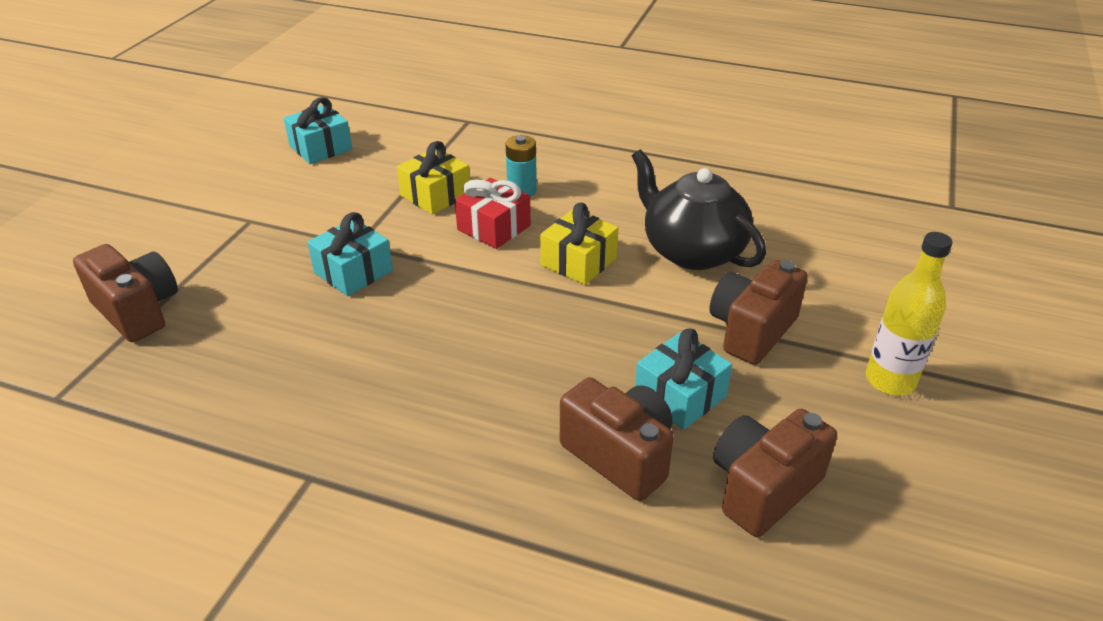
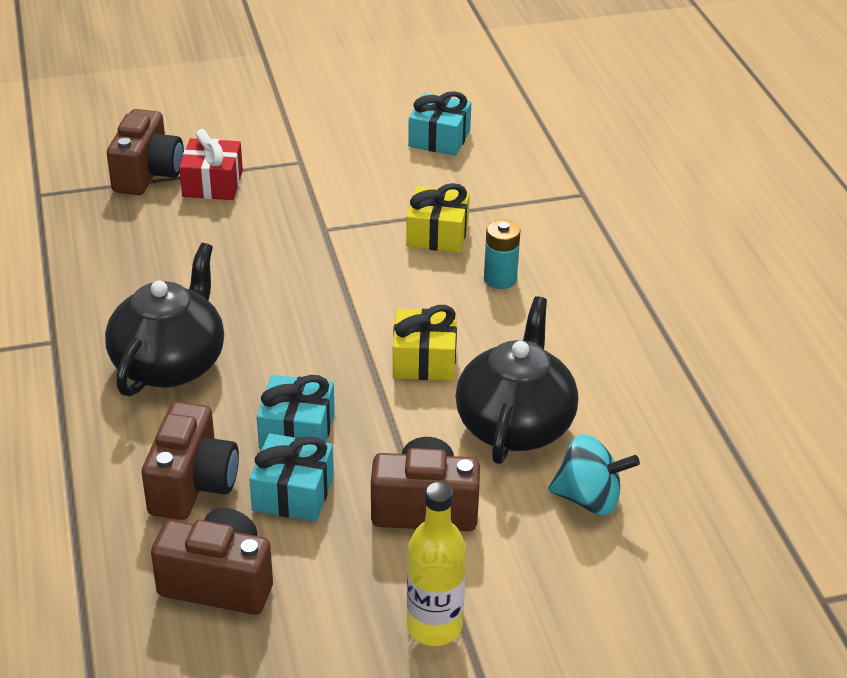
camera: 55 degrees right, 0 degrees up
turquoise gift [307,212,393,296] -> turquoise gift moved to [257,375,335,449]
red gift [455,178,531,249] -> red gift moved to [179,129,243,200]
none -> black teapot [105,243,224,397]
none -> turquoise spinning top [548,435,640,515]

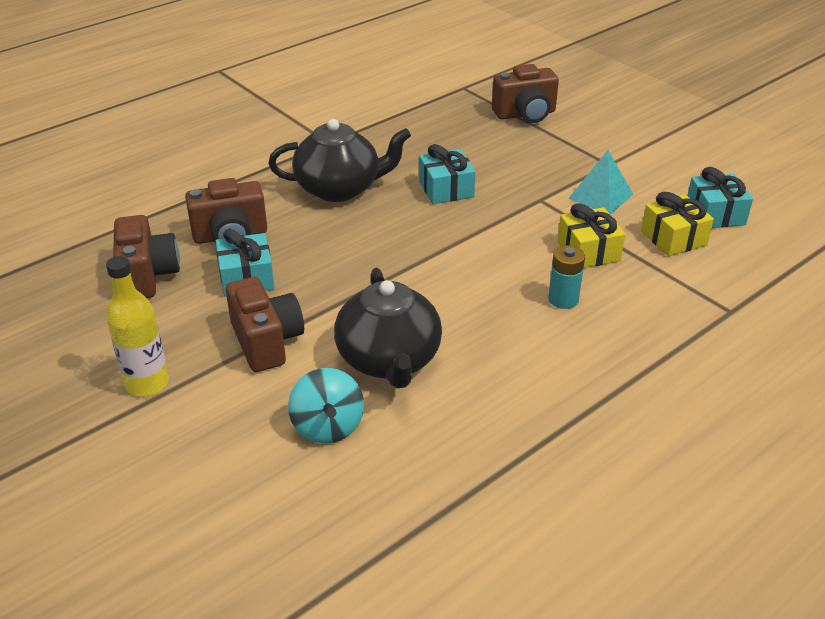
camera: 65 degrees right, 0 degrees up
red gift [179,129,243,200] -> none
turquoise gift [257,375,335,449] -> turquoise gift moved to [419,144,476,204]
yellow gift [393,305,457,381] -> yellow gift moved to [641,192,714,256]
black teapot [455,296,578,464] -> black teapot turned 90 degrees clockwise [334,268,442,388]
none -> turquoise pyramid [569,150,633,215]

